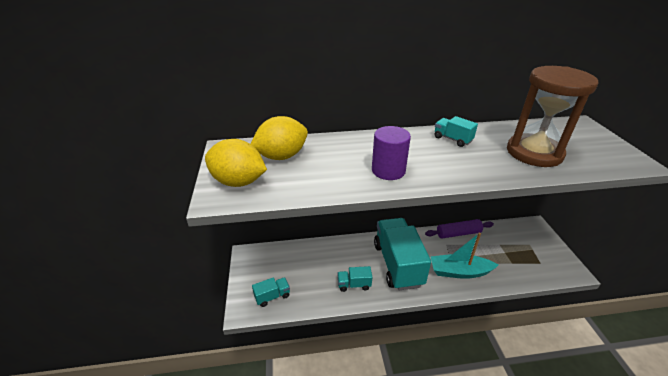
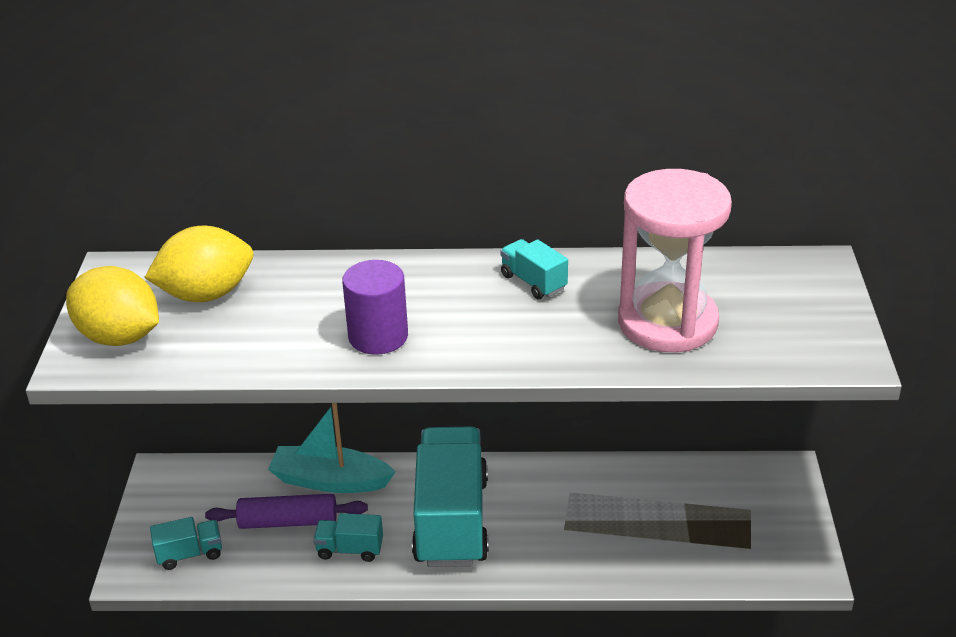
camera: 10 degrees right, 0 degrees up
purple rolling pin [425,219,494,239] -> purple rolling pin moved to [205,494,368,529]
turquoise boat [430,233,498,279] -> turquoise boat moved to [268,403,395,493]
brown hourglass [507,66,599,167] -> pink hourglass [618,169,732,352]

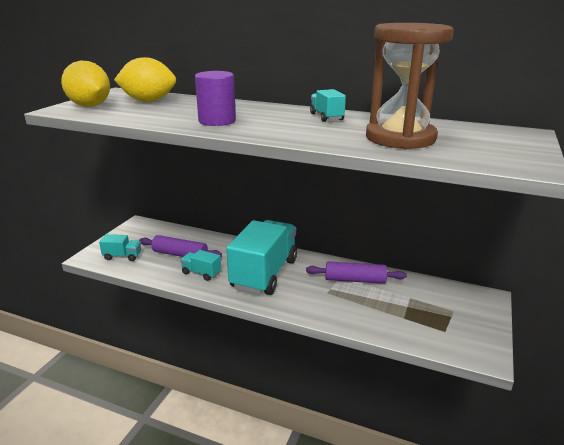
camera: 20 degrees right, 10 degrees down
turquoise boat [268,403,395,493] -> none
pink hourglass [618,169,732,352] -> brown hourglass [366,23,454,149]
none -> purple rolling pin [306,262,407,284]

